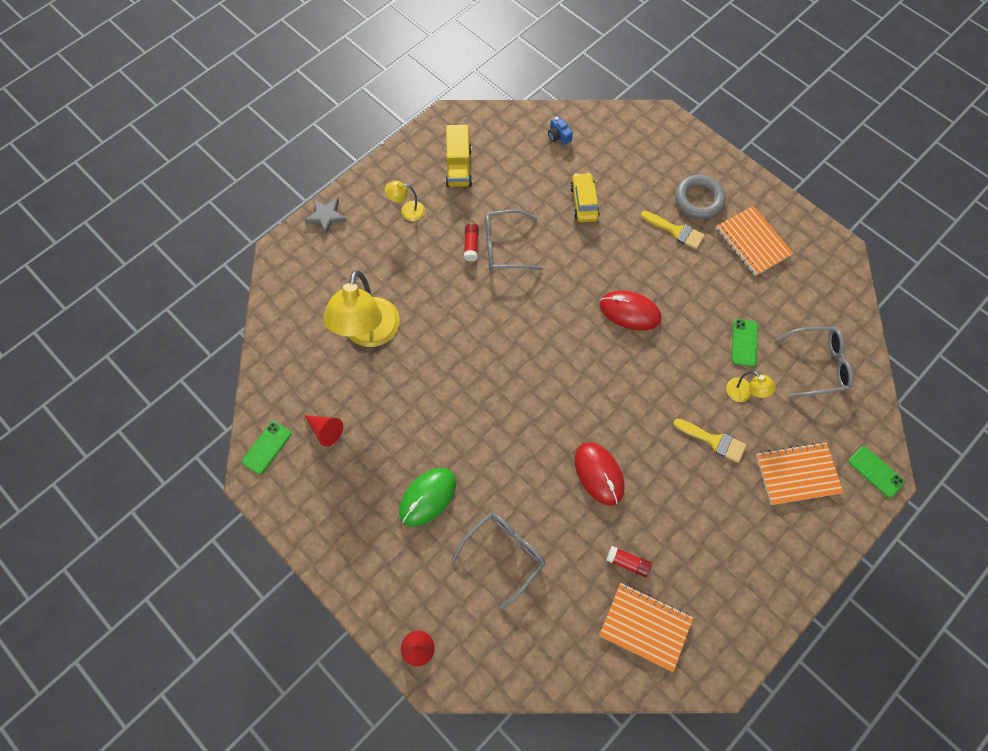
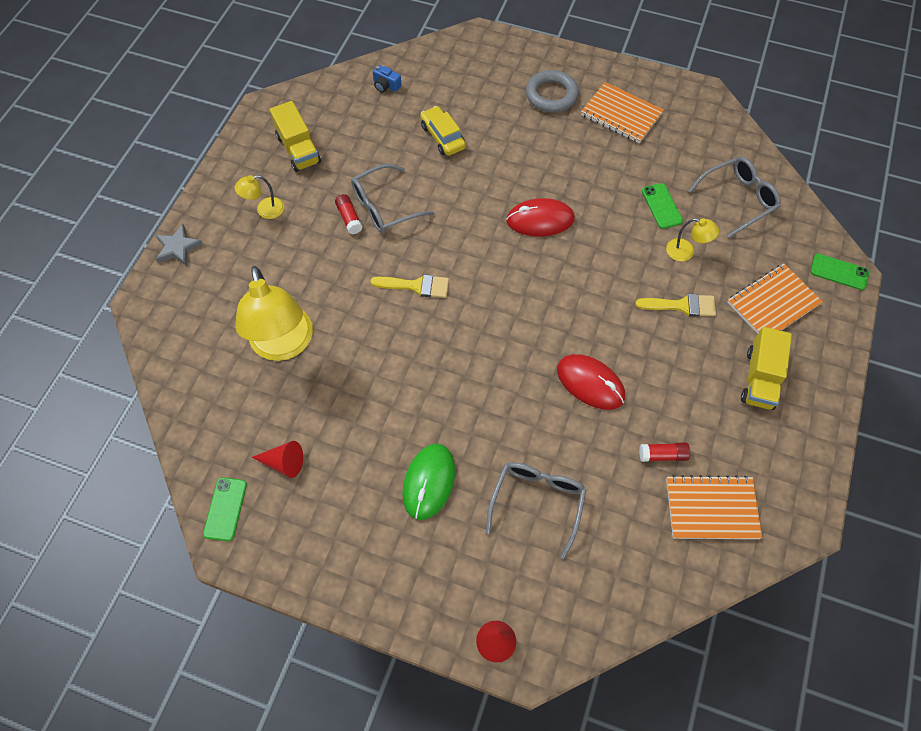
camera: 25 degrees left, 5 degrees down
yellow brush [641,211,705,249] -> yellow brush moved to [370,274,449,298]
none -> yellow truck [741,327,792,410]

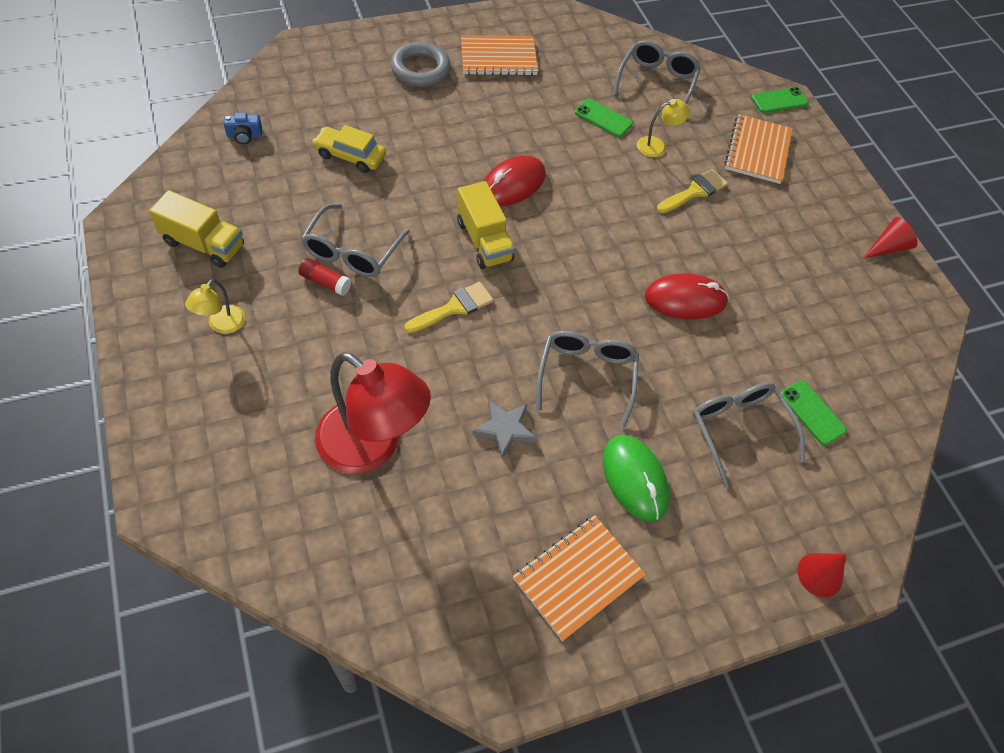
camera: 45 degrees left, 5 degrees down
grey star [155,224,203,266] -> grey star moved to [472,400,537,459]
green phone [203,477,247,541] -> green phone moved to [781,380,847,445]
yellow lamp [235,266,313,361] -> red lamp [315,352,431,474]
red cone [252,441,303,478] -> red cone moved to [863,217,917,259]
red glue stick [639,442,690,462] -> none
orange notebook [666,475,762,539] -> orange notebook moved to [513,515,646,641]
yellow truck [741,327,792,410] -> yellow truck moved to [457,181,515,269]
none -> grey glasses [536,331,639,427]

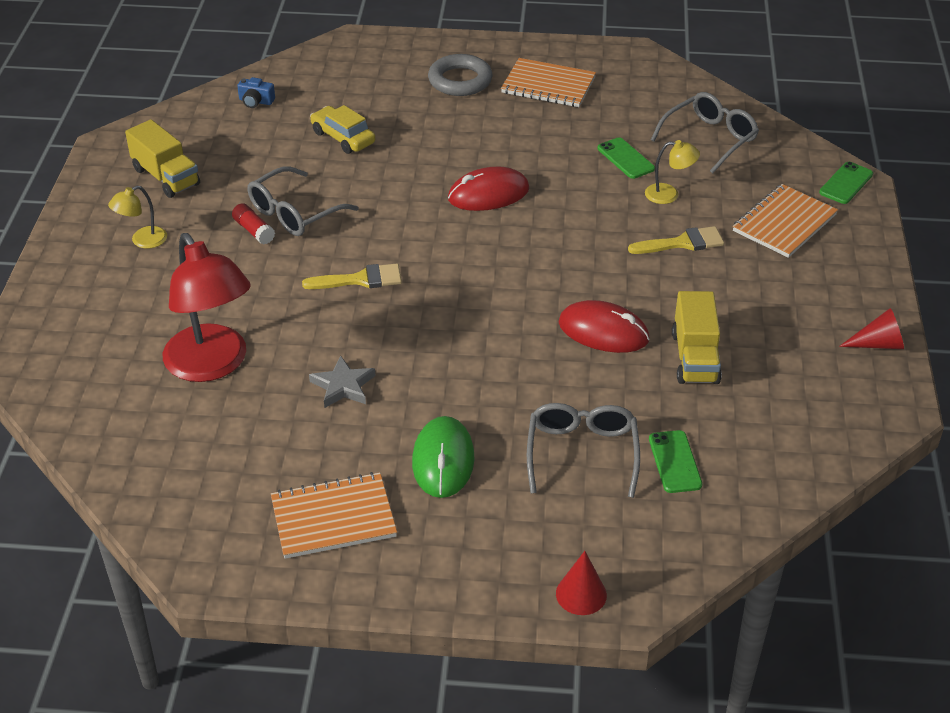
camera: 30 degrees right, 15 degrees down
yellow truck [457,181,515,269] -> yellow truck moved to [672,291,722,384]
grey glasses [536,331,639,427] -> none
green phone [752,87,808,113] -> green phone turned 60 degrees counterclockwise [819,162,873,204]

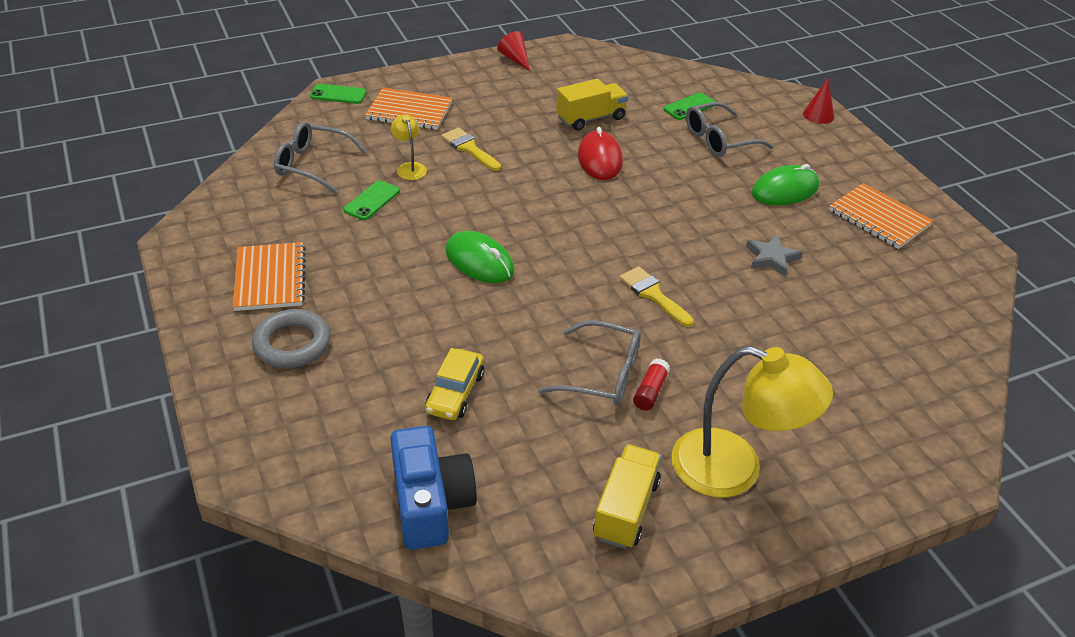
camera: 120 degrees left, 0 degrees up
yellow lamp [108,186,167,249] -> yellow lamp [671,346,833,498], size x2.19
red lamp [163,233,251,382] -> none
blue camera [237,77,275,108] -> blue camera [390,426,477,550], size x2.30
red mouse [448,167,529,211] -> green mouse [445,231,515,283]

